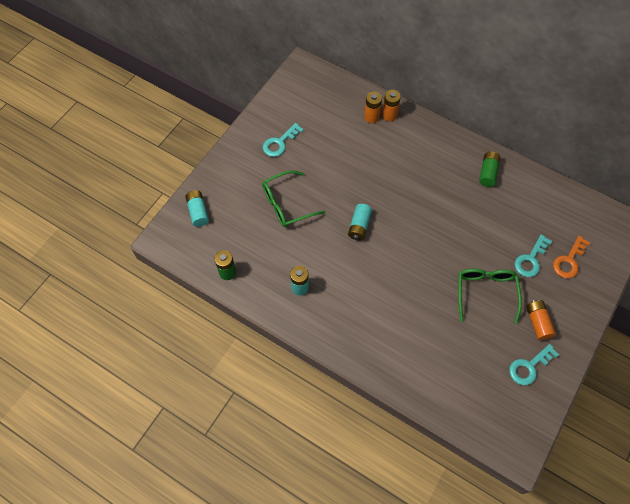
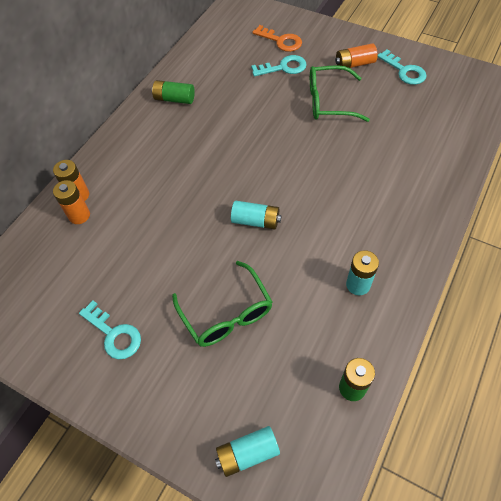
camera: 90 degrees left, 5 degrees down
turquoise key [515,235,552,277] -> turquoise key turned 45 degrees counterclockwise [251,55,307,76]

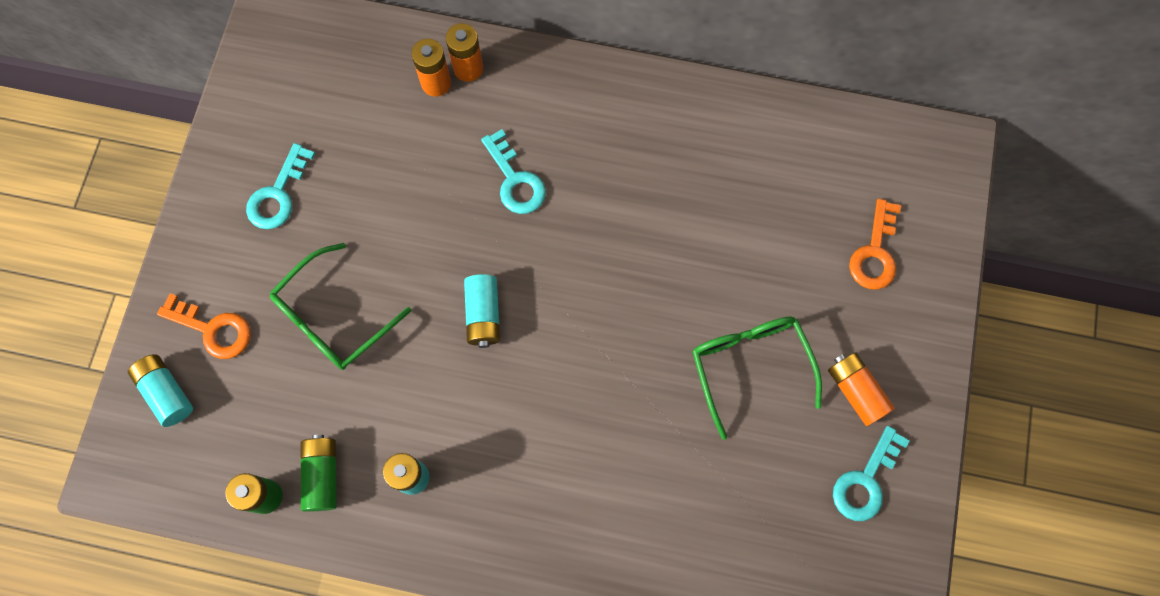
camera: 70 degrees right, 15 degrees up
green battery [152,80,195,104] -> green battery moved to [301,435,337,512]
turquoise key [251,55,307,76] -> turquoise key moved to [481,129,546,214]
none -> orange key [157,293,251,359]

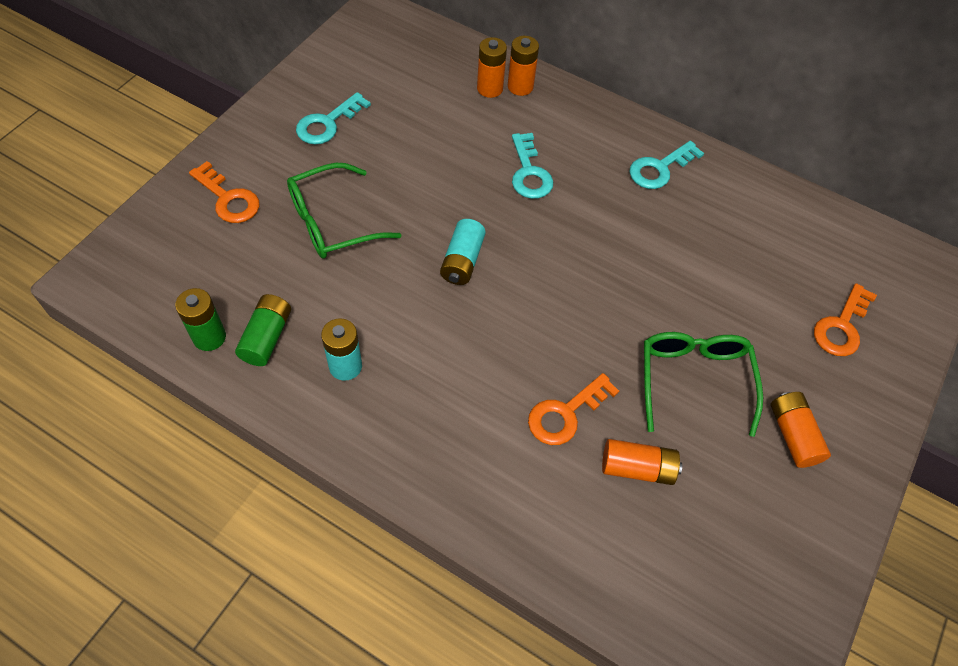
camera: 15 degrees right, 15 degrees down
turquoise battery [128,354,193,427] -> none
turquoise key [833,426,910,521] -> turquoise key moved to [629,141,704,189]
none -> orange key [528,373,619,445]
none -> orange battery [602,439,682,485]

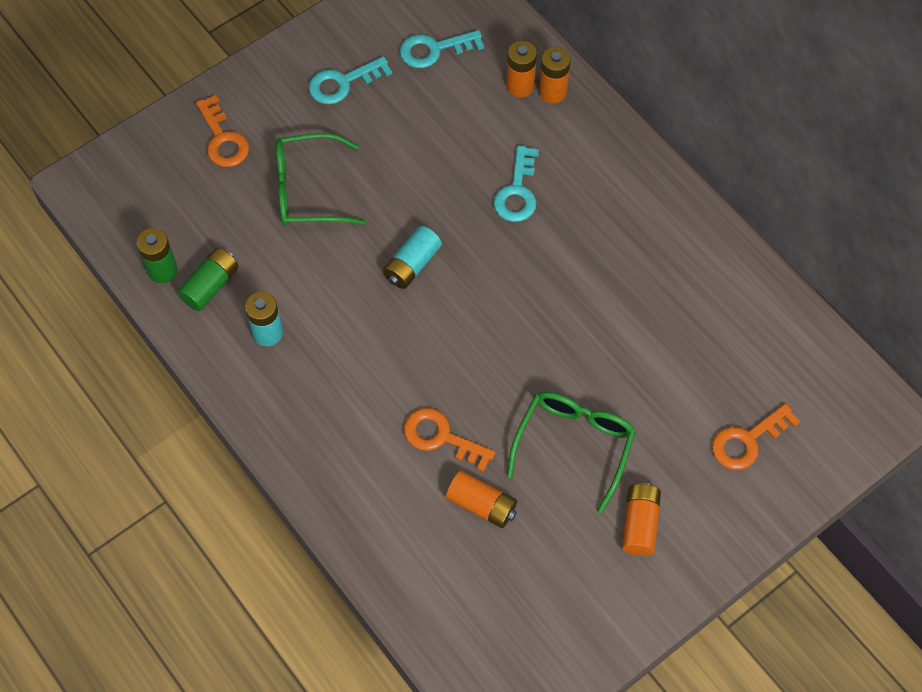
camera: 25 degrees right, 5 degrees up
orange key [528,373,619,445] -> orange key turned 45 degrees clockwise [404,408,495,472]
turquoise key [629,141,704,189] -> turquoise key moved to [400,30,484,68]

